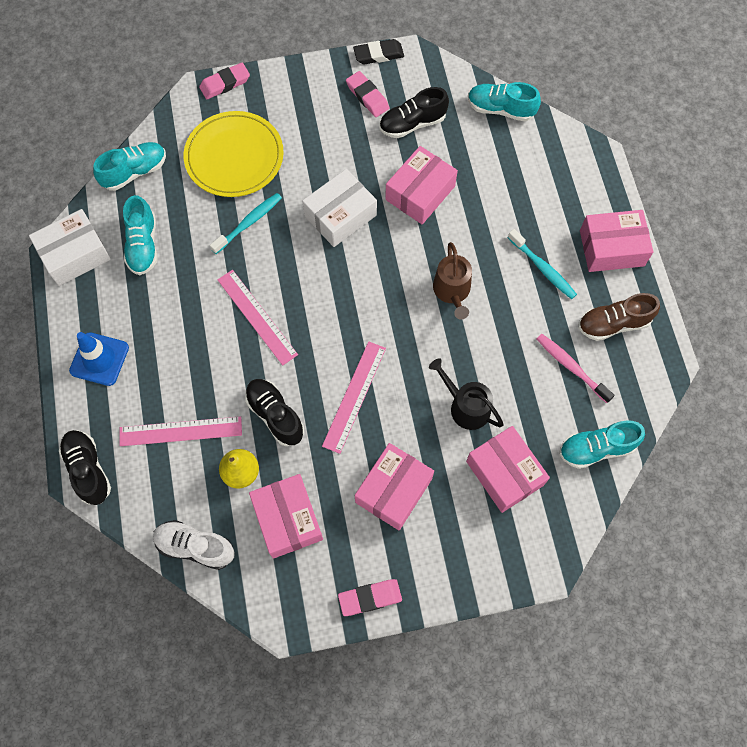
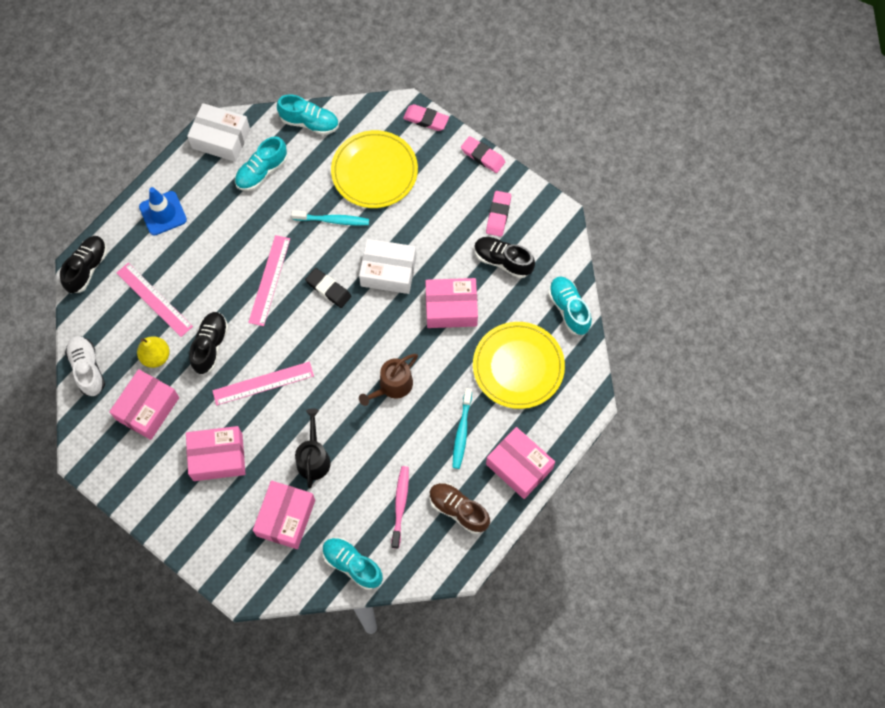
camera: 50 degrees right, 0 degrees up
pink eraser [338,579,402,616] -> pink eraser moved to [461,136,505,173]
black eraser [353,39,404,64] -> black eraser moved to [305,268,351,308]
none -> yellow plate [473,322,565,409]

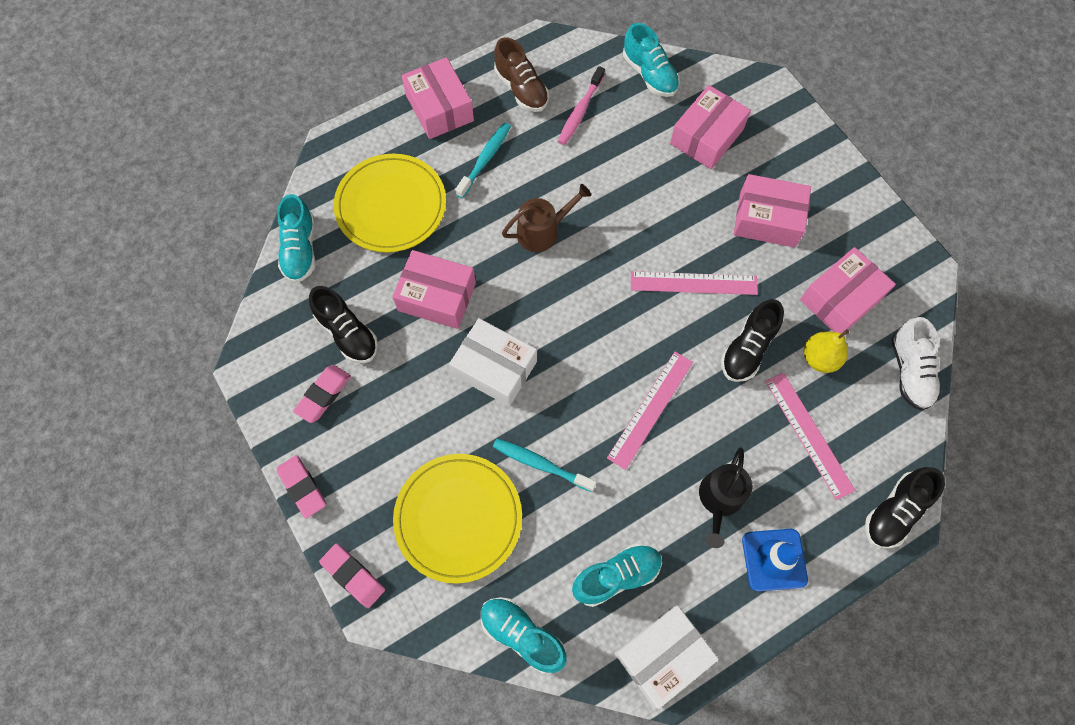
camera: 160 degrees left, 0 degrees up
white box [187,103,250,162] -> white box turned 75 degrees counterclockwise [615,605,719,709]
black watering can [295,409,331,488] -> black watering can moved to [699,447,753,548]
black eraser [305,268,351,308] -> none

